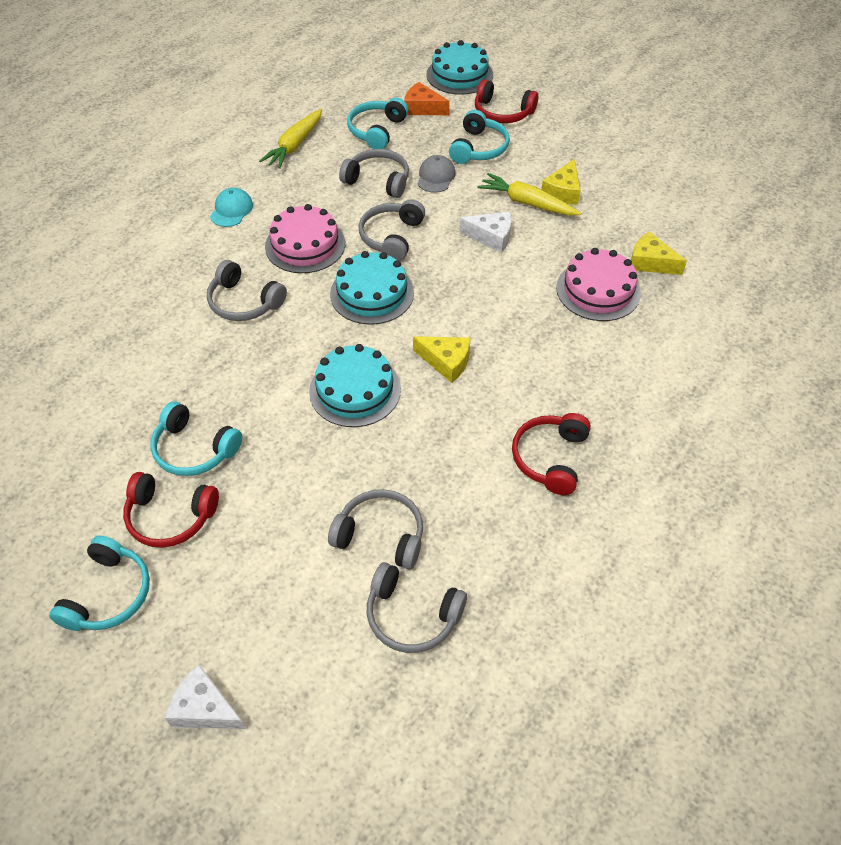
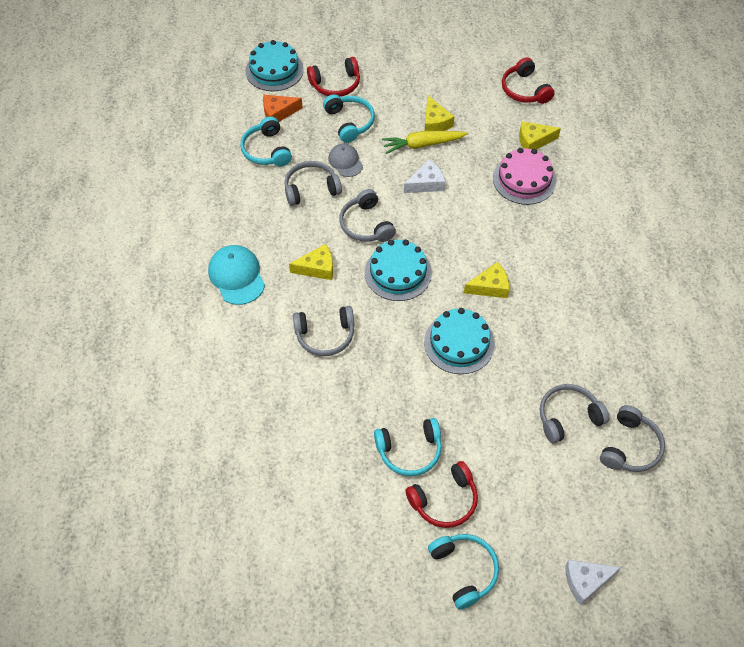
camera: 40 degrees left, 5 degrees up
turquoise cap [210,188,253,227] -> turquoise cap [208,245,265,305], size x1.57
yellow carrot [259,109,322,169] -> none
pink cake [265,204,345,273] -> yellow cheese [289,244,333,280]
grey headphones [367,562,467,653] -> grey headphones turned 45 degrees counterclockwise [600,405,665,472]
red headphones [512,413,591,495] -> red headphones moved to [502,57,555,104]

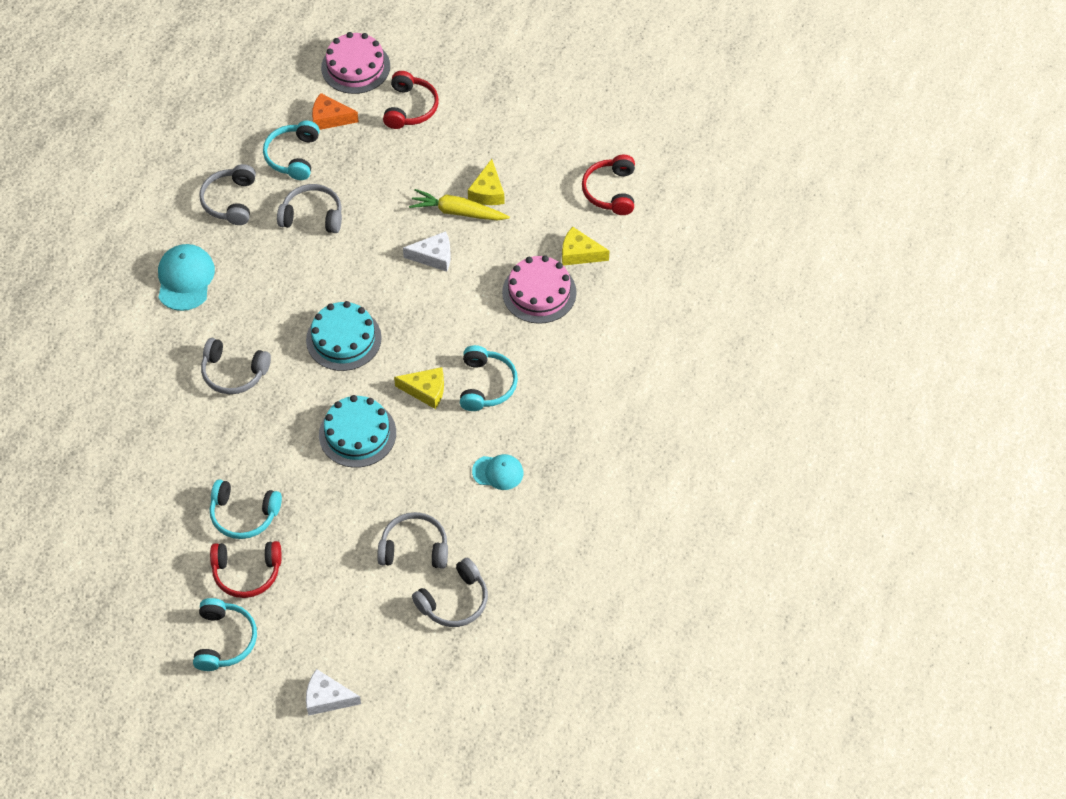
camera: 25 degrees right, 0 degrees up
turquoise cake [246,40,304,91] -> pink cake [321,32,390,94]
yellow cheese [289,244,333,280] -> none
red headphones [307,57,360,97] -> red headphones turned 90 degrees counterclockwise [383,71,439,129]
turquoise headphones [323,94,375,143] -> turquoise headphones moved to [460,345,518,411]
grey cap [328,144,363,177] -> none
grey headphones [339,189,396,242] -> grey headphones moved to [200,164,256,225]
none -> turquoise cap [472,454,523,490]

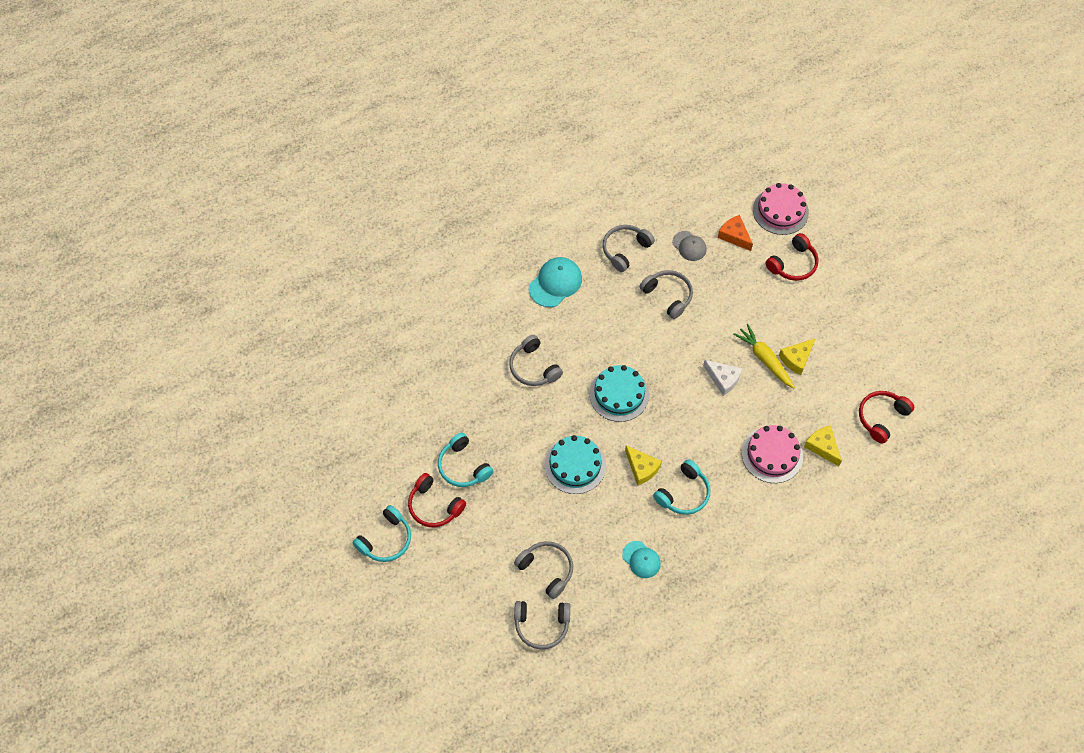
camera: 40 degrees right, 5 degrees up
turquoise headphones [263,121,320,180] -> grey cap [672,231,707,261]
white cheese [306,669,361,716] -> none

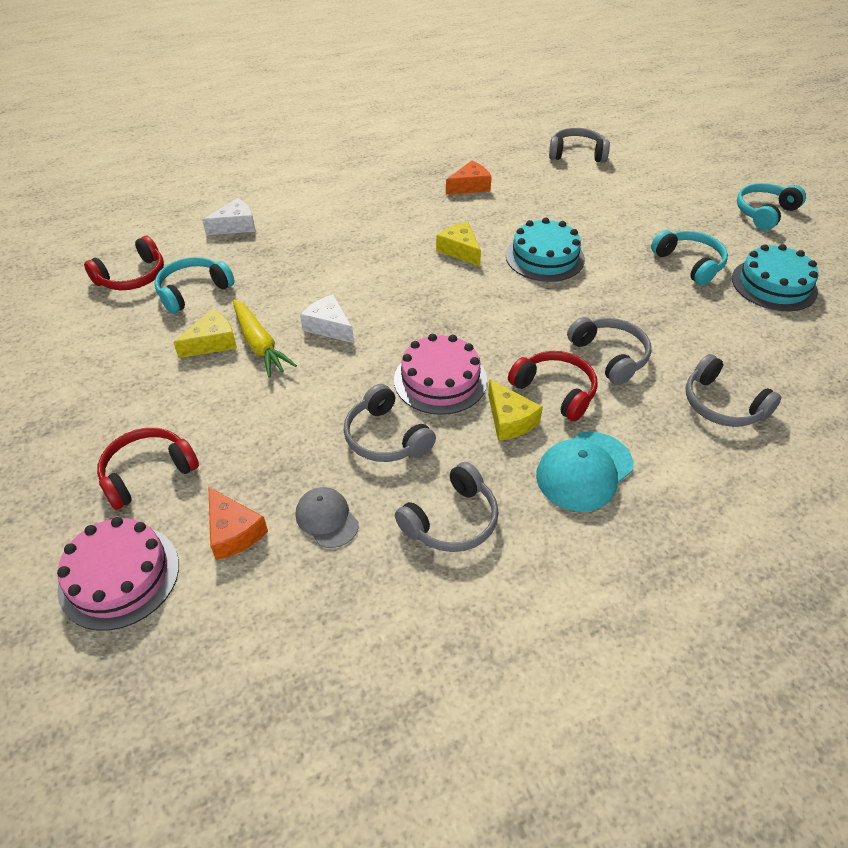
camera: 175 degrees left, 15 degrees down
red headphones [408,473,466,527] -> red headphones moved to [508,351,598,421]
grey headphones [514,541,573,599] -> grey headphones moved to [686,354,781,427]
turquoise cake [589,365,649,422] -> turquoise cake moved to [732,244,819,311]
turquoise cap [622,541,661,578] -> orange cheese [446,161,492,195]
turquoise headphones [653,459,710,515] -> turquoise headphones moved to [155,257,234,314]
pink cake [742,425,803,483] -> pink cake moved to [394,334,487,415]
yellow cheese [804,425,842,466] -> yellow cheese moved to [488,379,543,441]
none -> white cheese [202,198,255,235]

